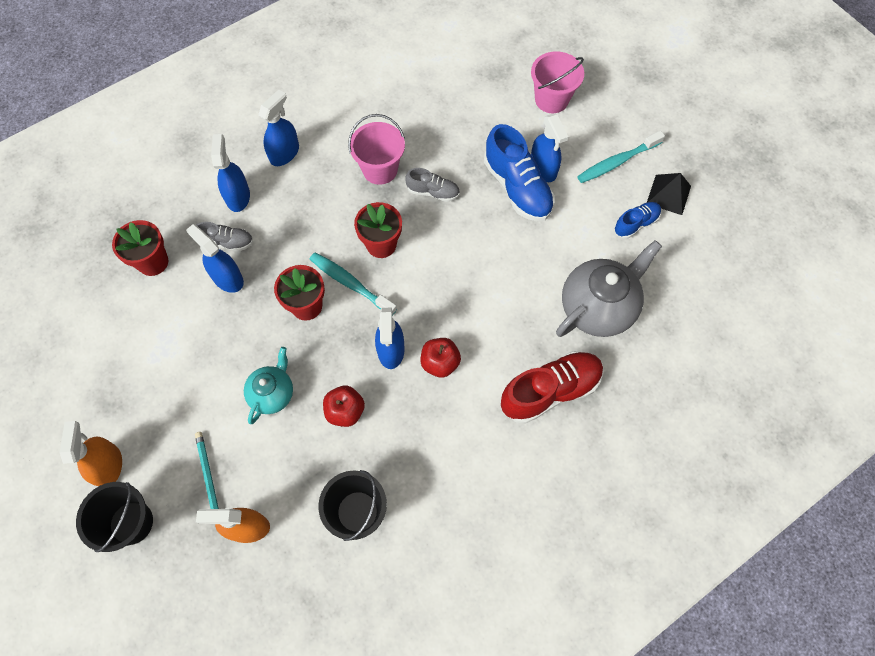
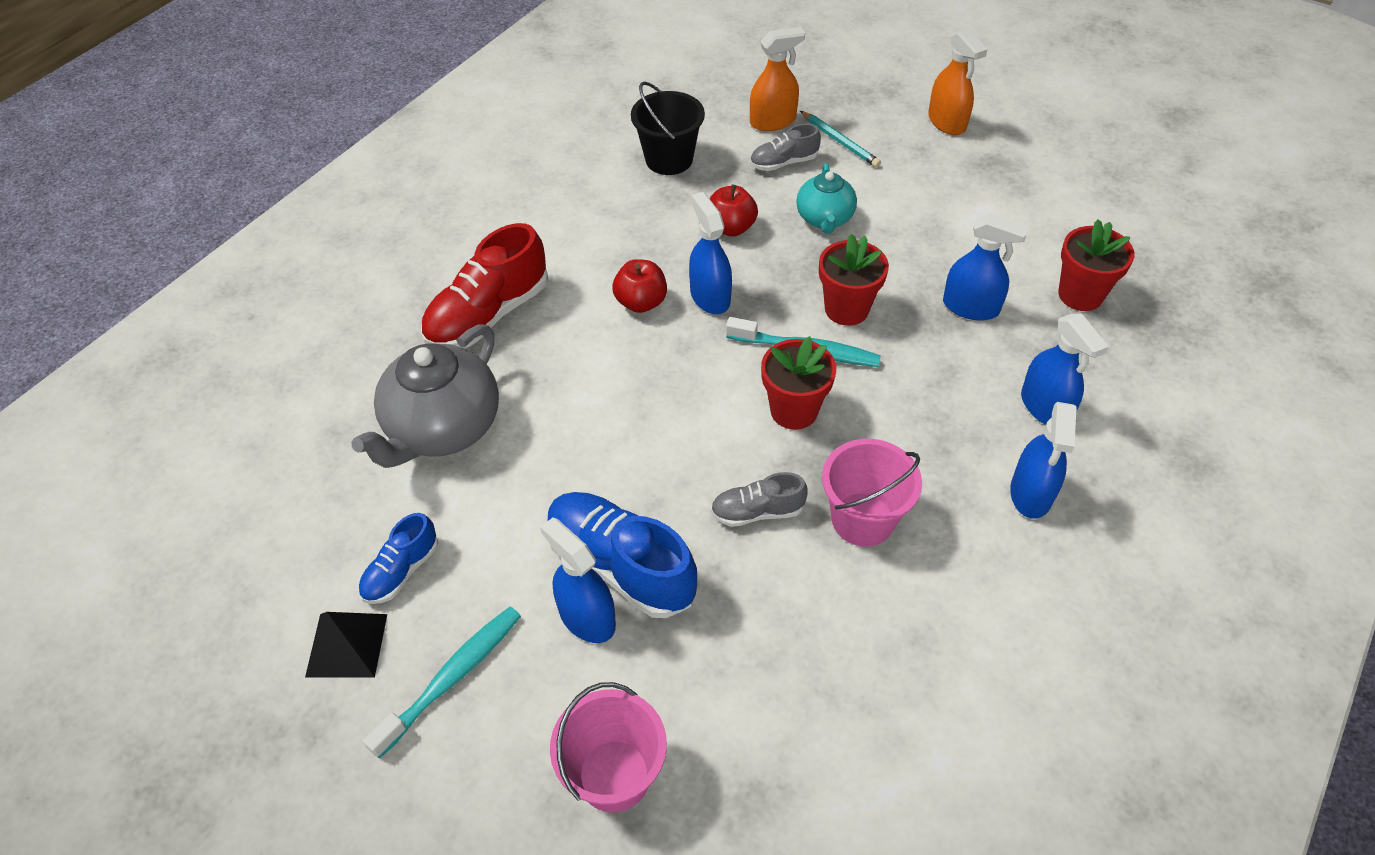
camera: 160 degrees right, 15 degrees down
black bucket [76,482,153,552] -> none
grey shoe [196,222,253,251] -> grey shoe moved to [750,124,821,171]

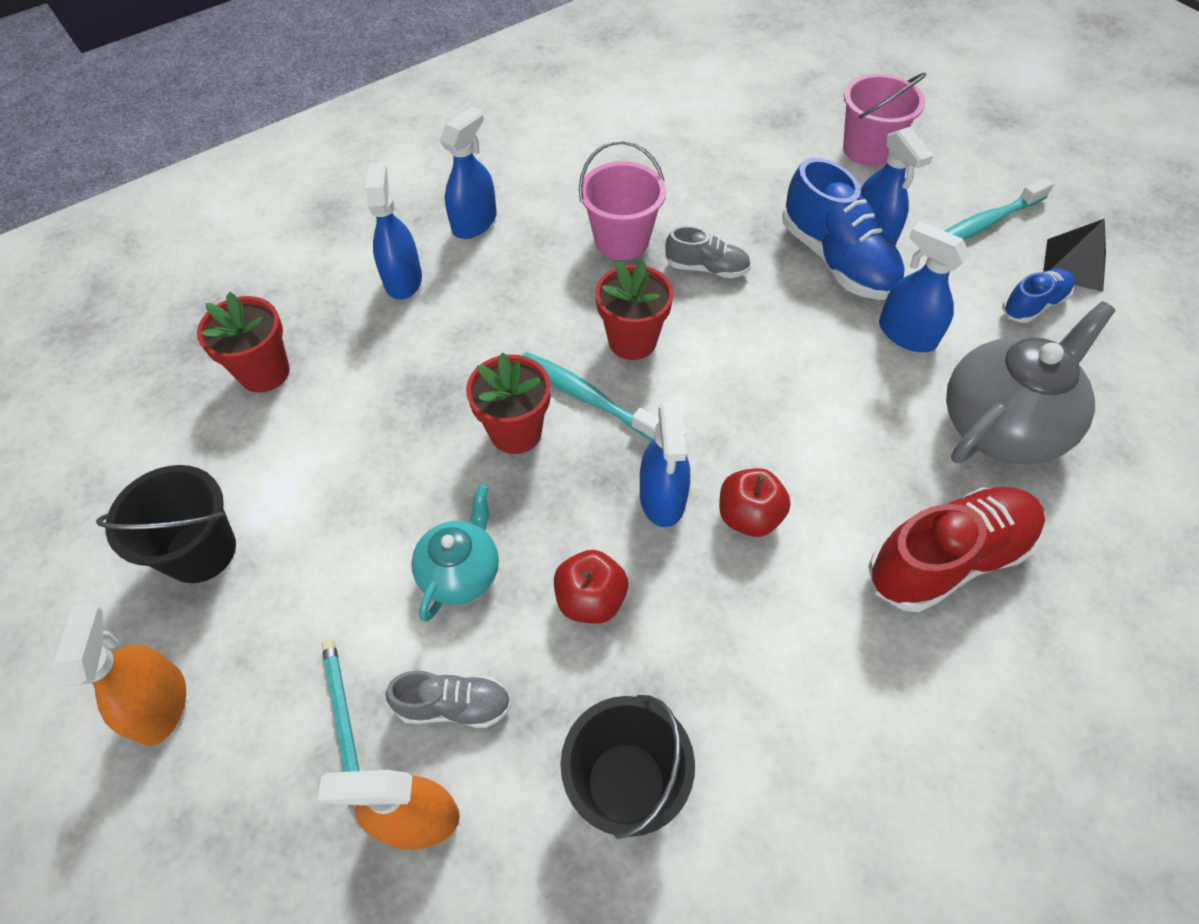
camera: 160 degrees left, 5 degrees up
blue spray bottle [943,213,1029,321] -> blue spray bottle moved to [879,221,970,352]
none -> black bucket [96,465,236,583]

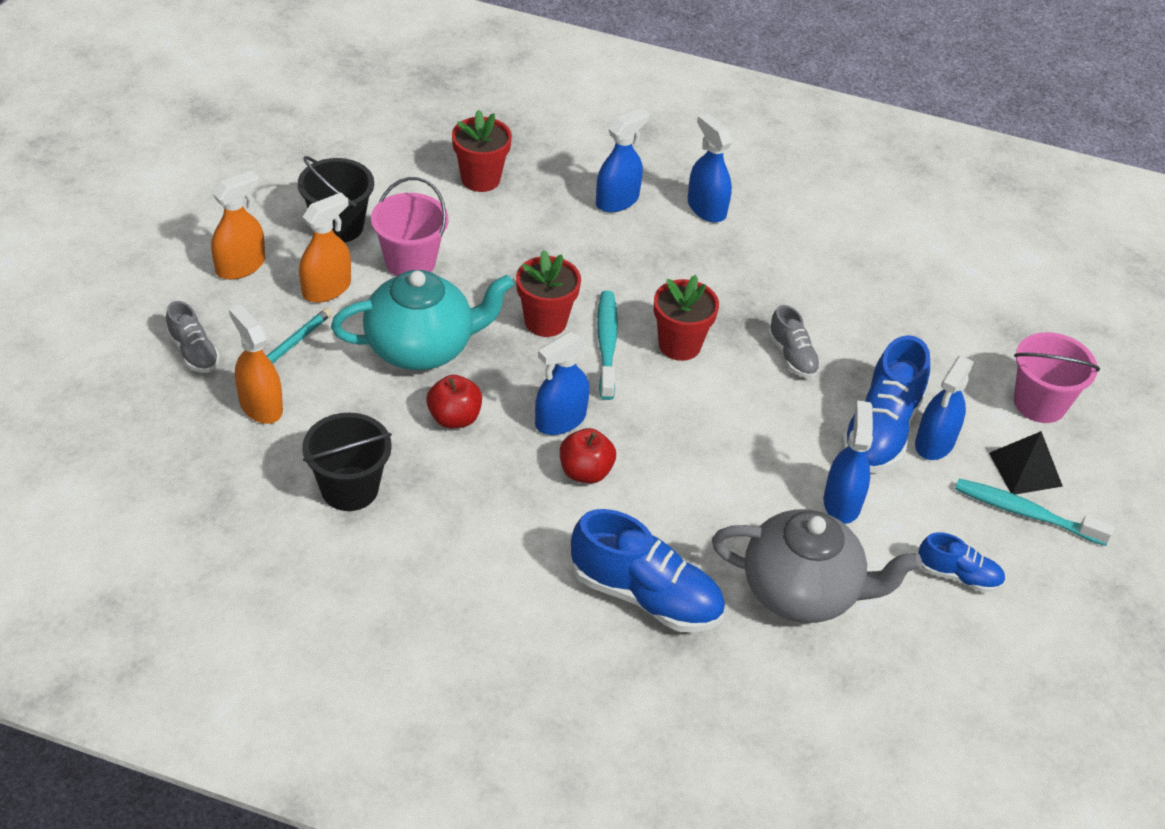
camera: 50 degrees right, 10 degrees down
grey shoe [386,671,511,728] -> grey shoe moved to [166,301,220,373]
turquoise teapot [411,485,499,622] -> turquoise teapot [331,270,514,370], size x1.71
blue spray bottle [440,107,497,239] -> blue spray bottle turned 120 degrees counterclockwise [688,113,732,223]
pink bucket [579,140,666,260] -> pink bucket moved to [371,177,448,276]
red shoe [868,487,1045,612] -> blue shoe [571,509,725,632]
black pyramid [1043,219,1106,292] -> black pyramid moved to [989,431,1063,494]
none -> orange spray bottle [299,192,351,303]

